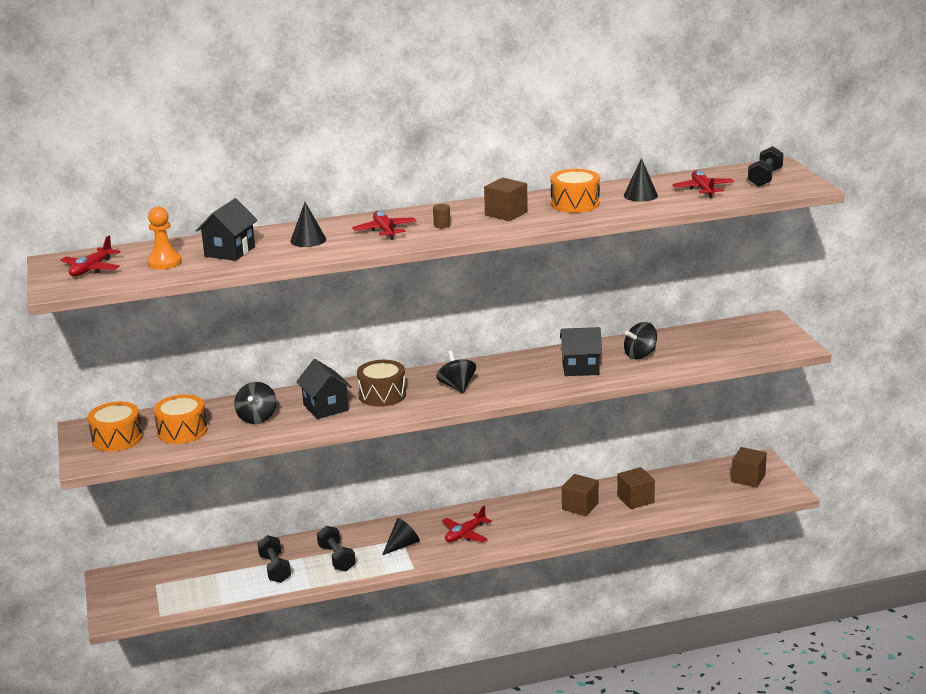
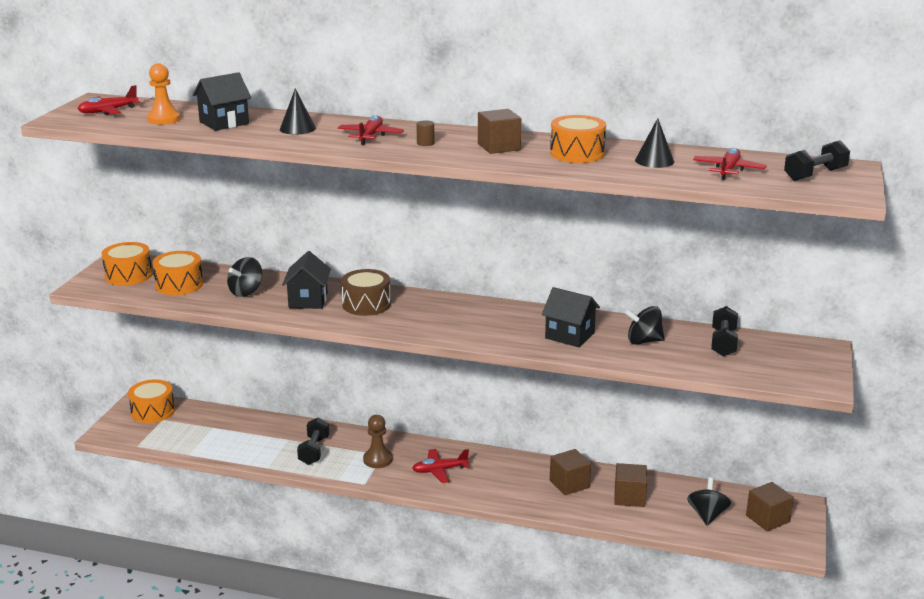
camera: 30 degrees right, 0 degrees up
black dumbbell [257,535,291,583] -> black dumbbell moved to [711,306,738,356]
black cone [382,518,420,555] -> brown pawn [363,415,393,468]
black spinning top [436,350,476,393] -> black spinning top moved to [687,477,731,525]
none -> orange drum [128,379,175,423]

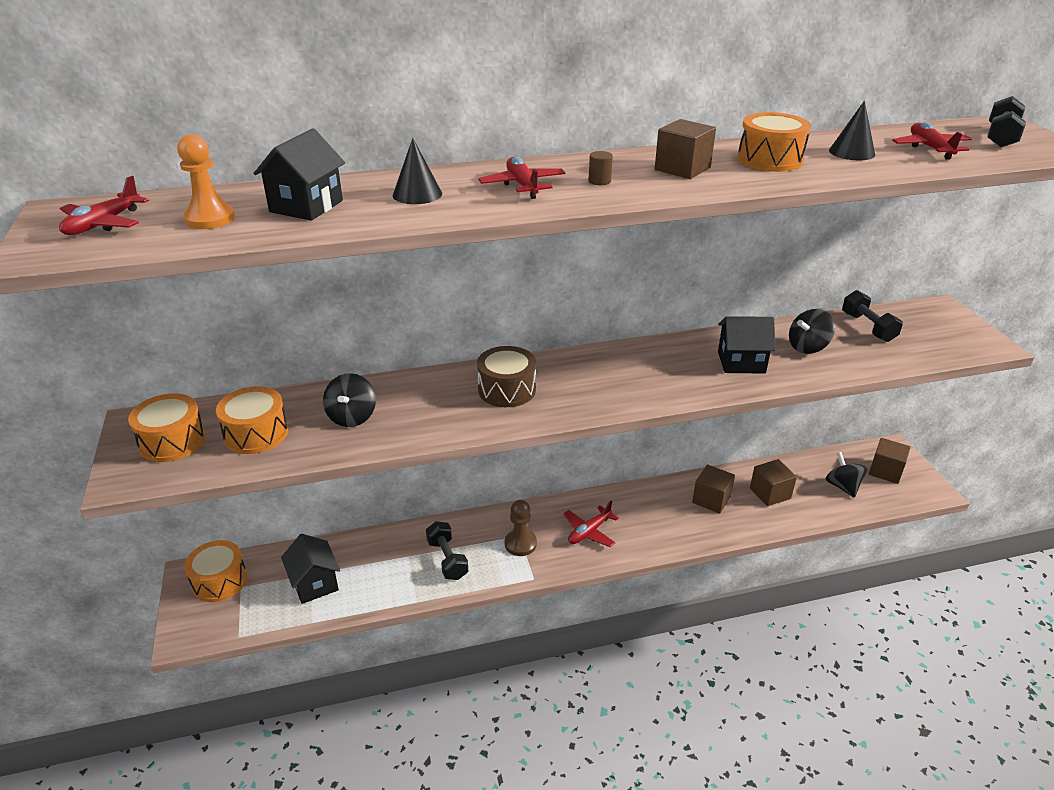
camera: 30 degrees left, 10 degrees up
black house [282,251,331,309] -> black house moved to [281,534,340,604]

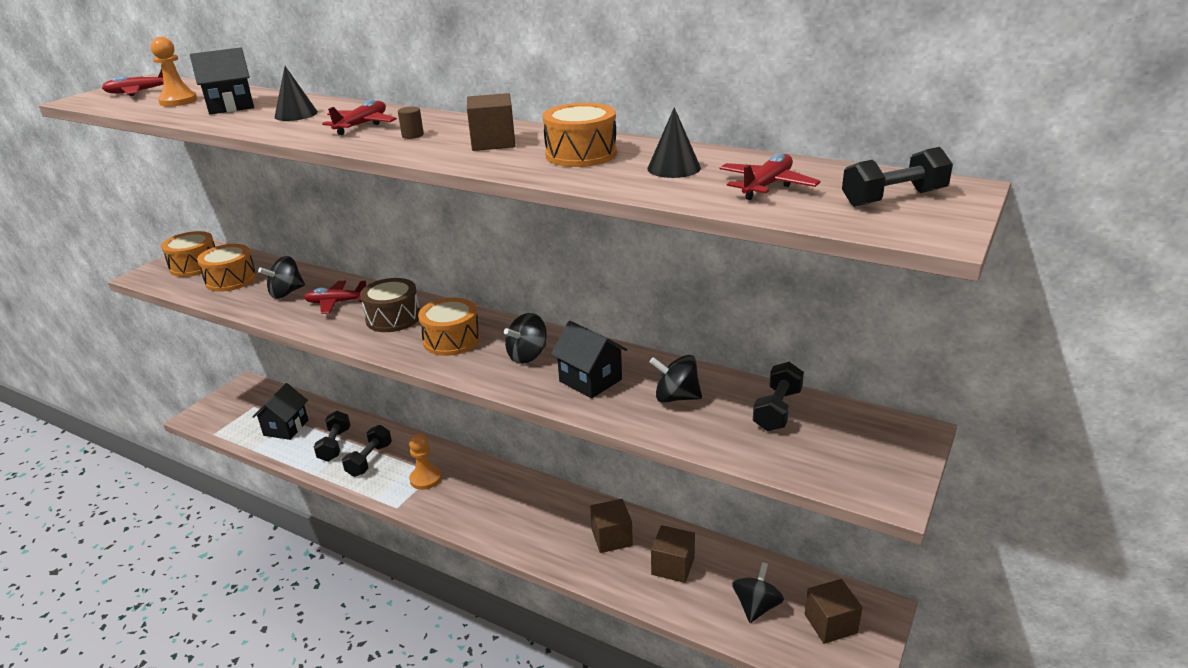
camera: 45 degrees right, 5 degrees down
orange drum [184,540,247,602] -> orange drum moved to [418,298,480,356]
brown pawn [505,500,537,556] -> orange pawn [409,434,441,490]
red plane [563,501,619,547] -> red plane moved to [304,281,366,314]
none -> black dumbbell [314,411,350,462]
none -> black spinning top [504,313,547,364]

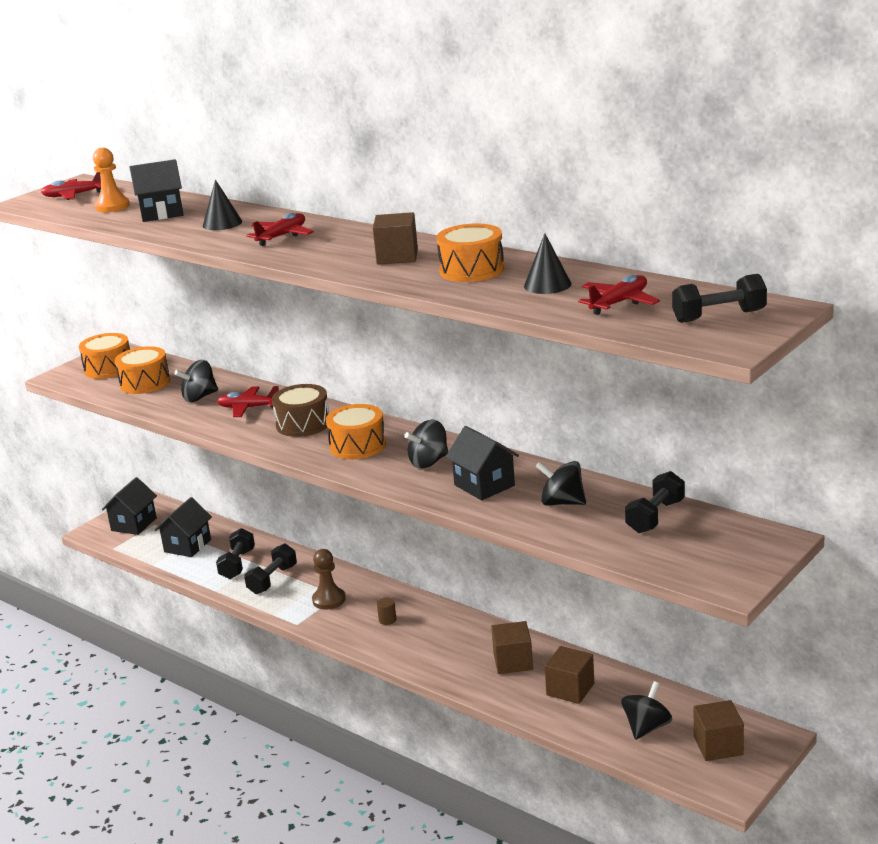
camera: 10 degrees right, 5 degrees down
brown cylinder [398,107,424,139] -> brown cylinder moved to [377,597,396,625]
orange pawn [409,434,441,490] -> brown pawn [312,549,345,610]
none -> black house [102,477,157,535]

